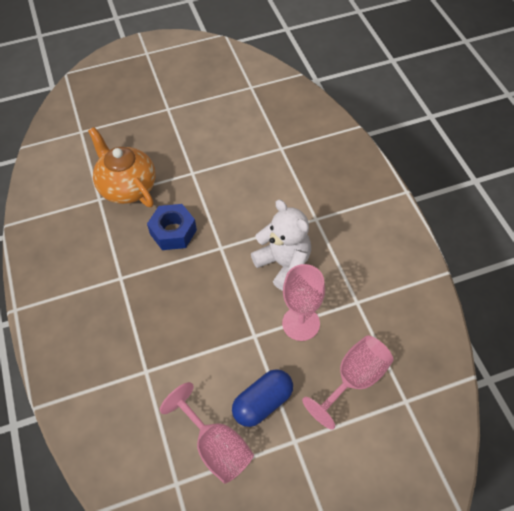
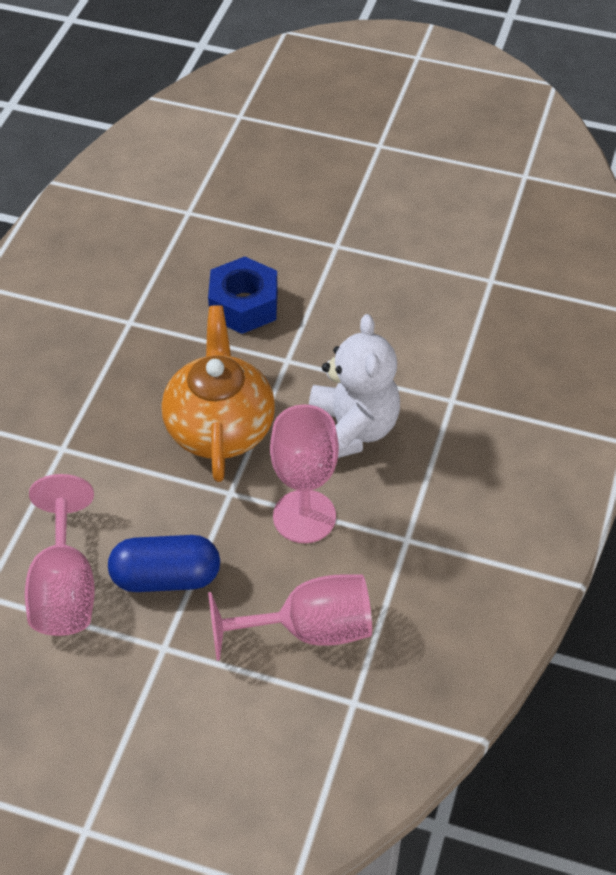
camera: 35 degrees right, 5 degrees down
orange teapot [88,127,156,207] -> orange teapot moved to [162,305,275,482]

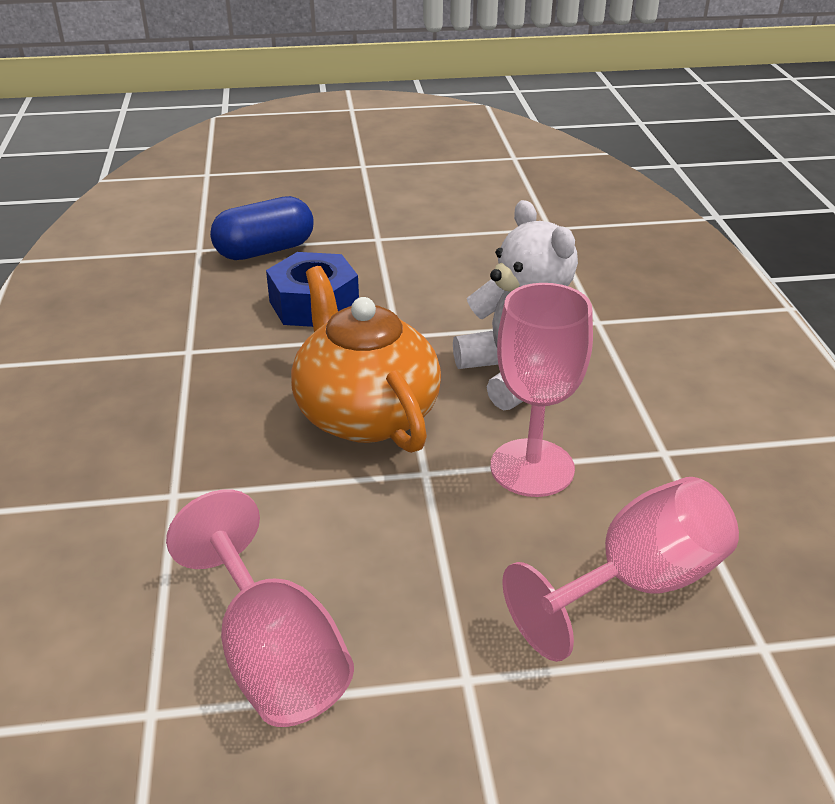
camera: 25 degrees left, 15 degrees down
blue capsule [108,535,220,592] -> blue capsule moved to [210,196,314,260]

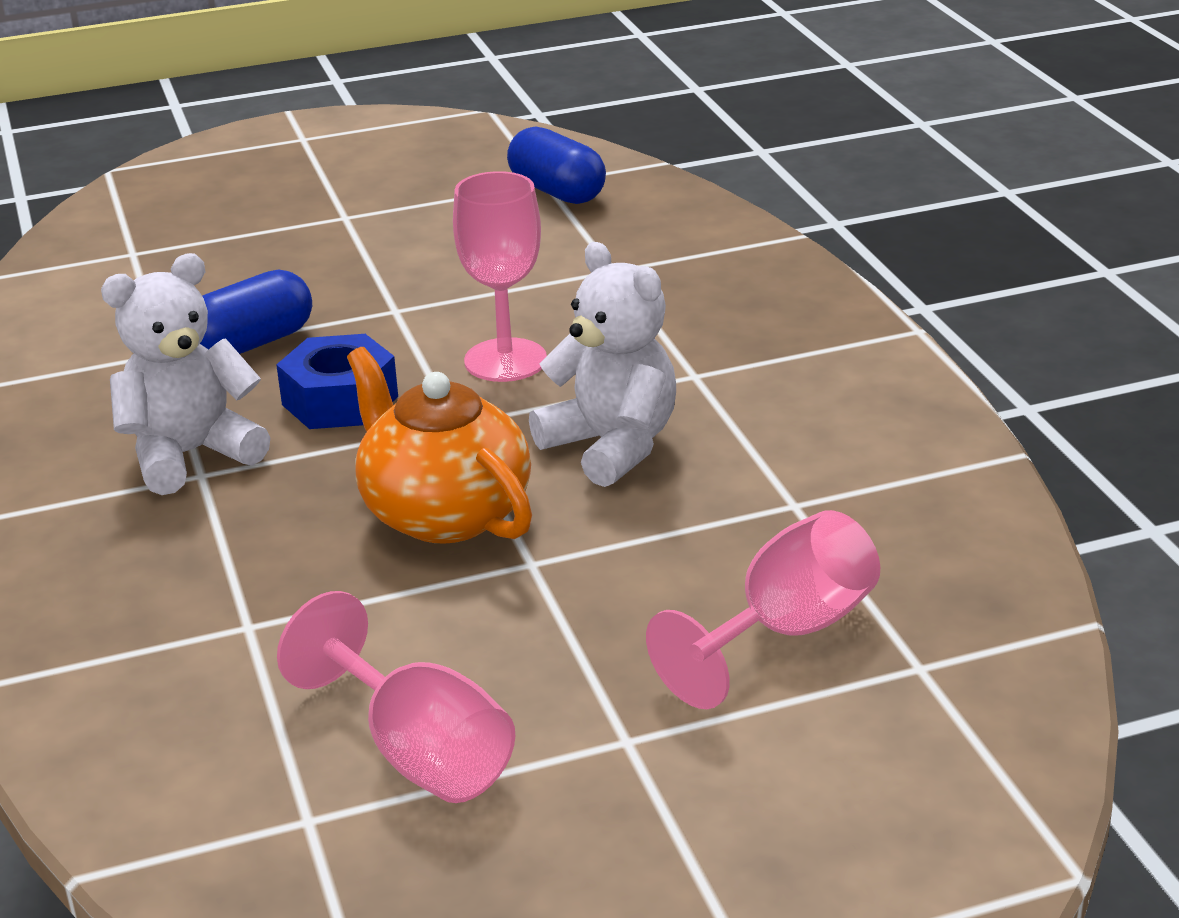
camera: 10 degrees left, 5 degrees down
pink goblet [490,283,593,497] -> pink goblet moved to [453,171,547,382]
none -> white teddy bear [101,253,271,495]
none -> blue capsule [507,127,606,204]

